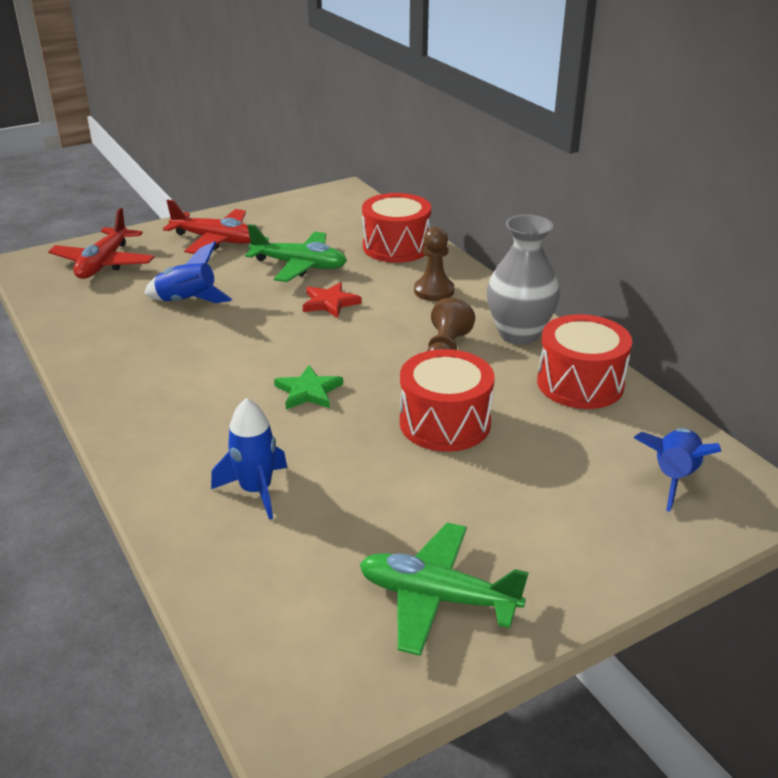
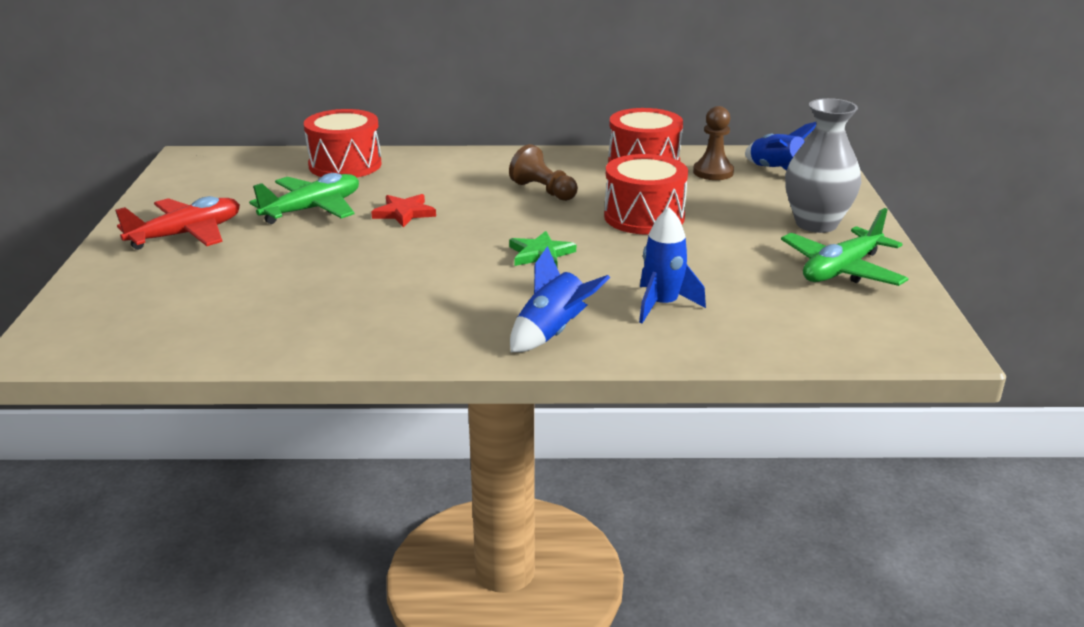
camera: 60 degrees left, 5 degrees down
red plane [48,208,154,279] -> none
blue rocket [144,241,232,303] -> blue rocket moved to [510,246,610,352]
brown pawn [414,227,455,301] -> brown pawn moved to [693,106,734,180]
grey vase [487,214,560,345] -> grey vase moved to [785,98,861,233]

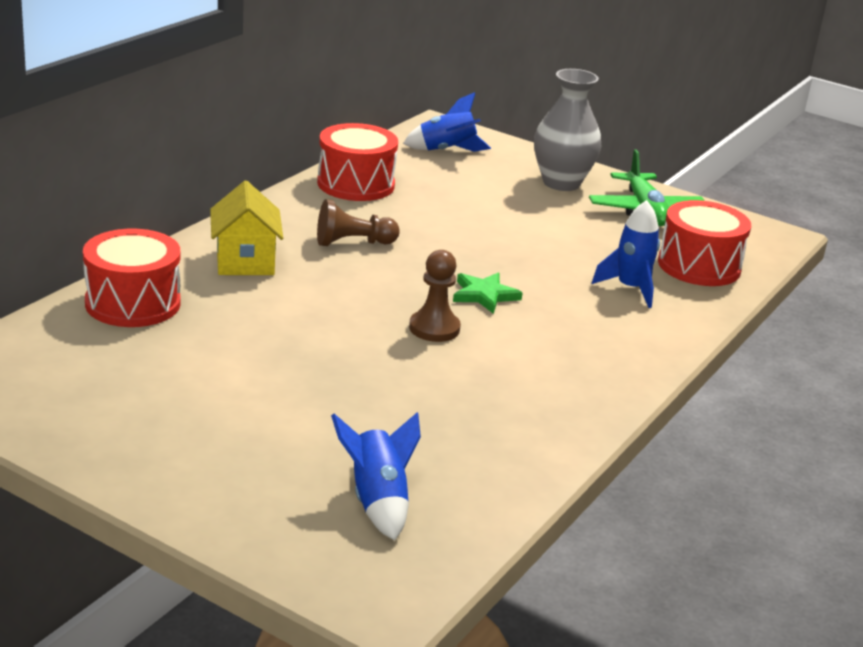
camera: 60 degrees left, 0 degrees up
red plane [115,196,240,250] -> none
green plane [249,173,359,224] -> none
red star [371,194,436,227] -> none
blue rocket [510,246,610,352] -> blue rocket moved to [331,412,421,540]
red drum [604,154,688,235] -> red drum moved to [658,200,751,286]
brown pawn [693,106,734,180] -> brown pawn moved to [409,250,461,342]
none -> yellow house [210,181,283,275]

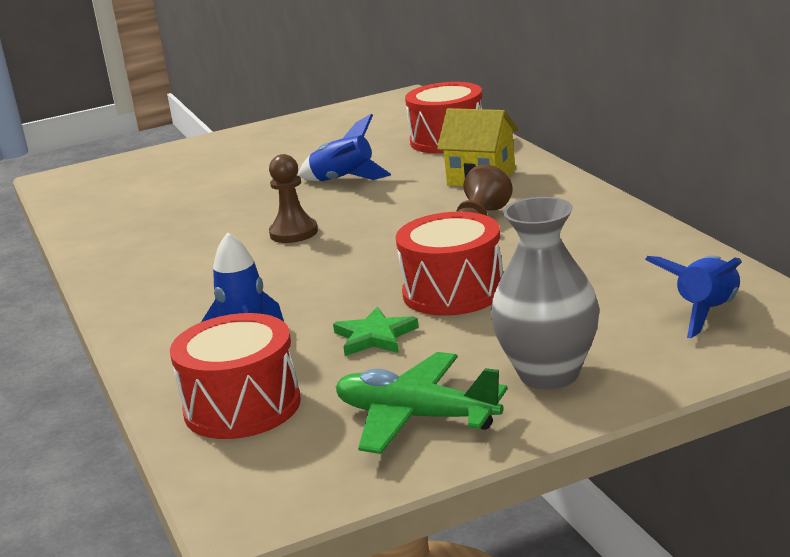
camera: 130 degrees right, 5 degrees down
red drum [317,123,398,201] -> red drum moved to [396,212,503,316]
blue rocket [331,412,421,540] -> blue rocket moved to [298,114,391,181]
green star [453,273,522,314] -> green star moved to [333,307,419,356]

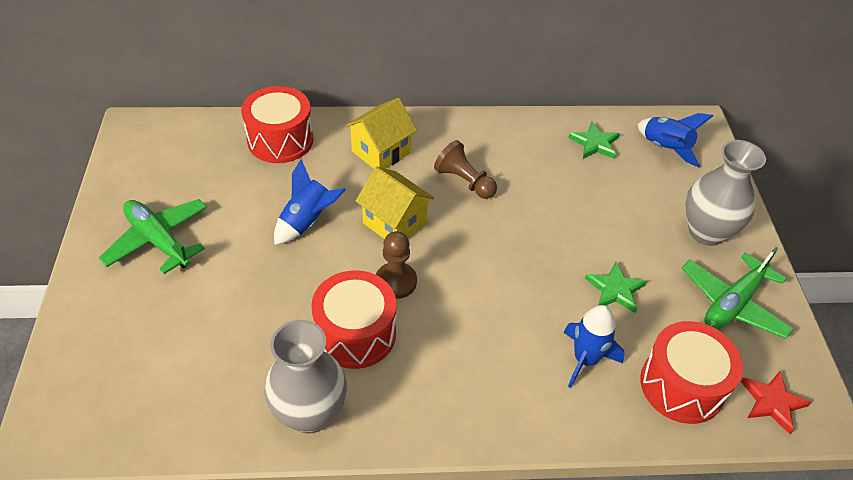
camera: 75 degrees left, 25 degrees up
red drum [396,212,503,316] -> red drum moved to [311,270,396,369]
none -> green plane [99,199,207,274]
none -> grey vase [264,320,347,434]
none -> yellow house [356,166,434,239]
none -> green star [568,121,620,159]
none -> red star [740,371,812,434]

